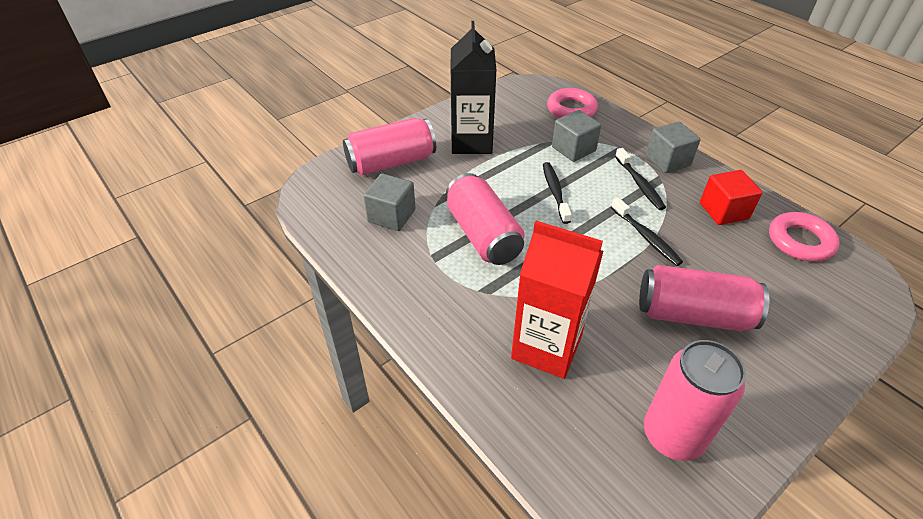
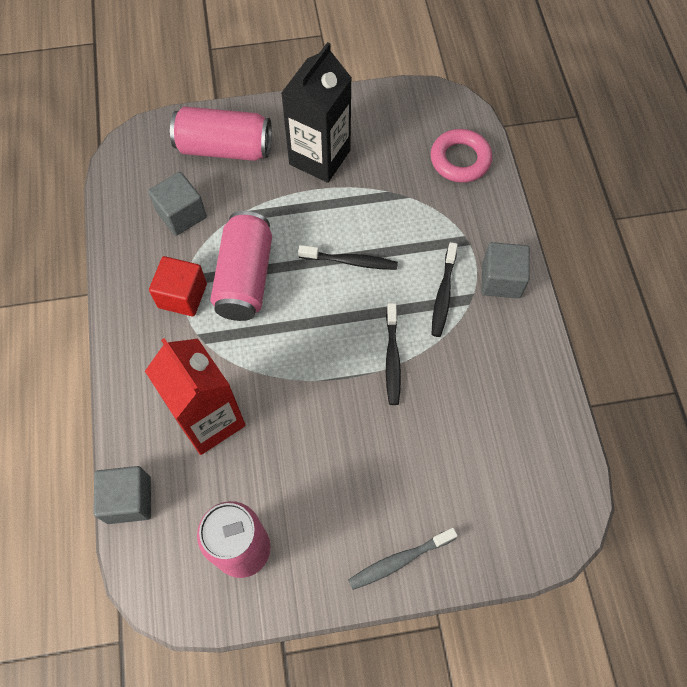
camera: 30 degrees right, 20 degrees up
black toothbrush [543,162,572,224] -> black toothbrush turned 75 degrees clockwise [298,245,398,270]
grey cube [552,110,601,162] -> grey cube moved to [93,466,151,524]
pink can [639,265,769,331] -> none
red cube [700,170,763,225] -> red cube moved to [149,256,207,316]
pink ring [769,212,840,262] -> none
none -> grey toothbrush [348,528,458,590]

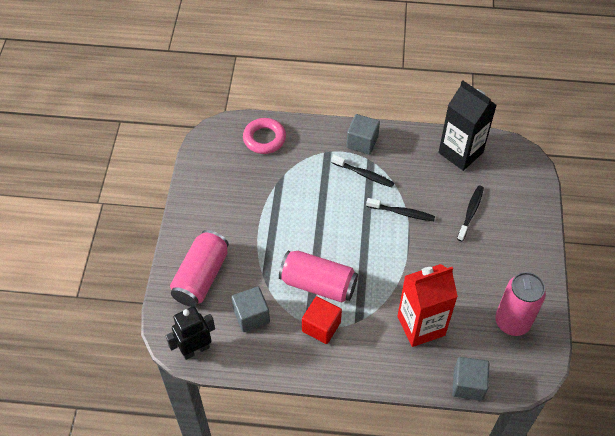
camera: 75 degrees left, 10 degrees down
black carton [281,42,352,183] -> black carton moved to [438,80,497,171]
black toothbrush [298,245,398,270] -> black toothbrush moved to [457,186,484,241]
grey toothbrush [348,528,458,590] -> none
none -> black robot [166,306,215,360]

